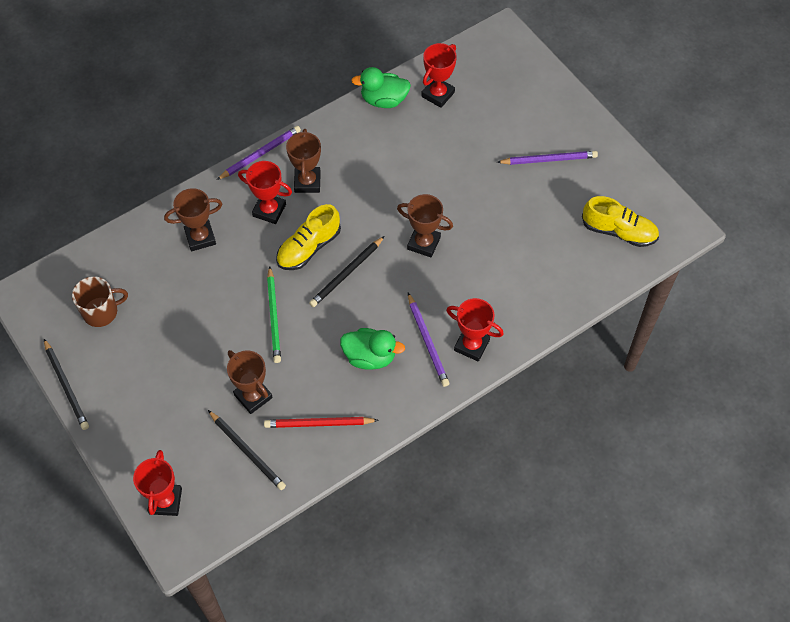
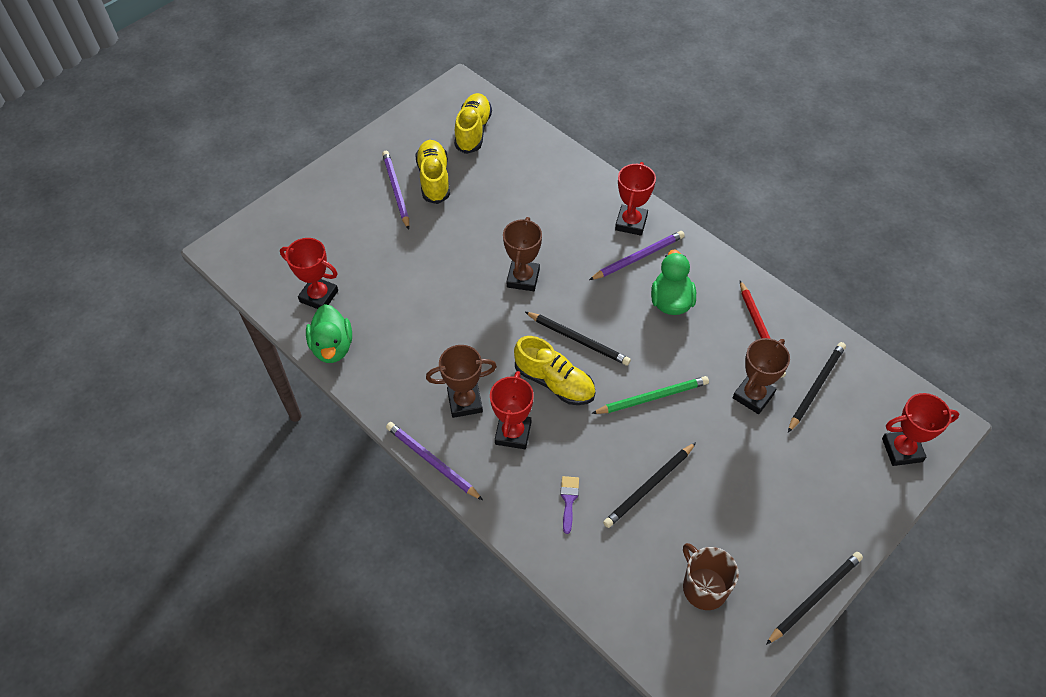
camera: 100 degrees left, 5 degrees down
brown trophy [164,188,222,251] -> purple brush [560,476,579,534]
none -> yellow shoe [415,140,450,204]
none -> black pencil [603,442,696,528]

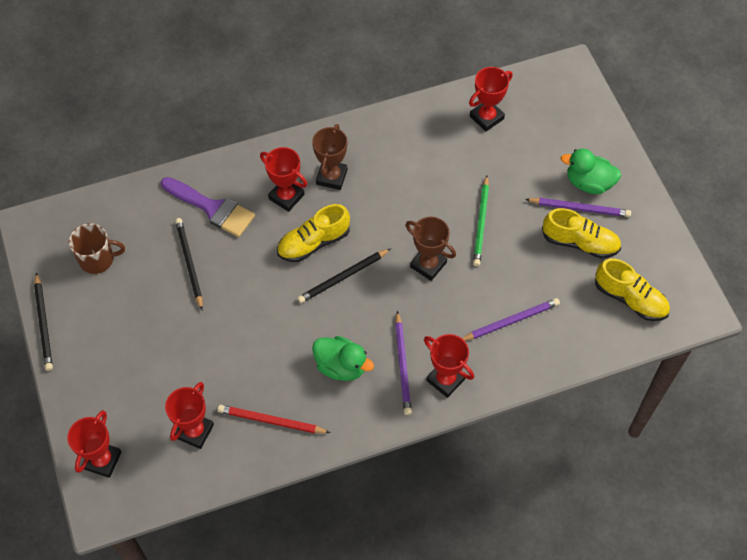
camera: 115 degrees right, 5 degrees up
green duck [306,304,352,363] -> green duck moved to [560,148,621,194]
purple pencil [386,422,483,500] -> purple pencil moved to [462,298,560,341]
purple brush [560,476,579,534] -> purple brush [161,177,255,237], size x2.16
green pencil [591,376,709,414] -> green pencil moved to [473,176,489,267]
brown trophy [733,338,790,414] -> none
black pencil [788,342,846,433] -> red trophy [165,382,214,449]

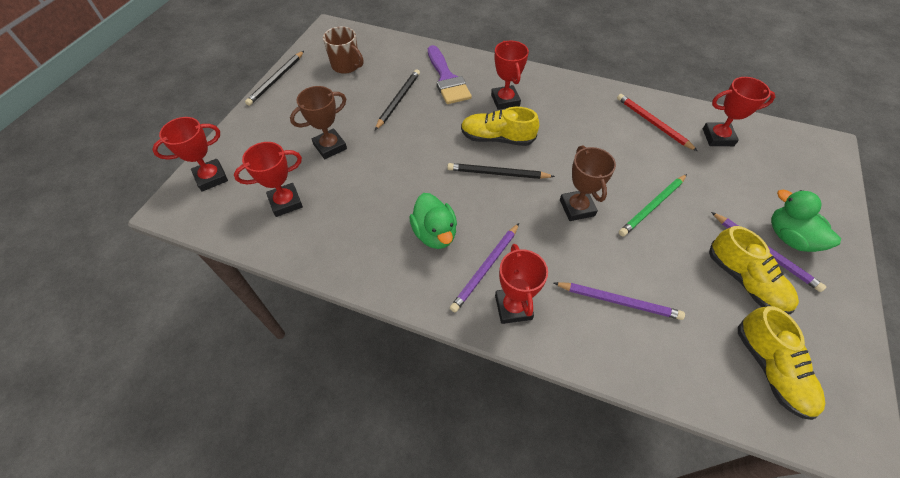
camera: 40 degrees right, 5 degrees down
red pencil [217,405,331,433] -> red pencil moved to [617,94,698,151]
brown trophy [312,124,347,190] -> brown trophy moved to [290,86,347,159]

